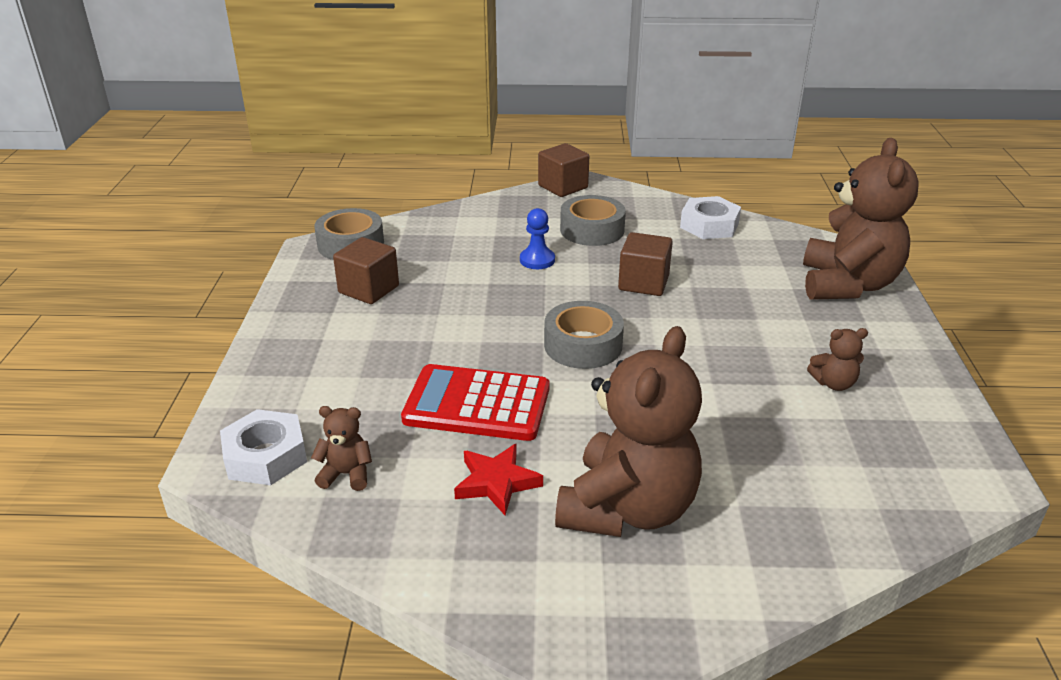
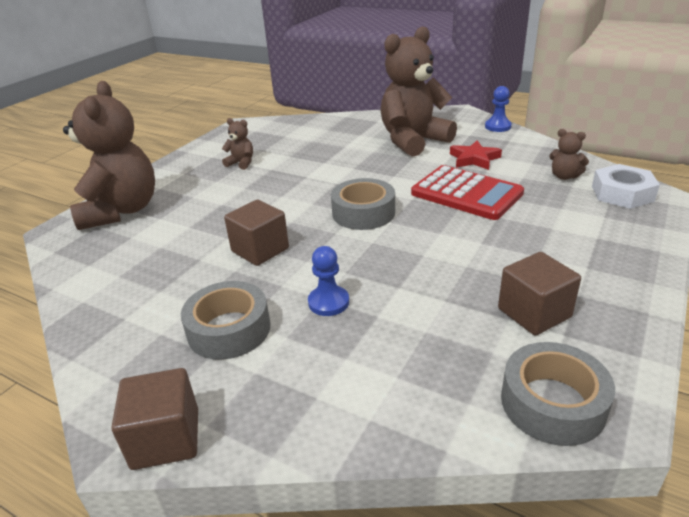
camera: 150 degrees left, 0 degrees up
white nut [680,196,741,239] -> none
brown teddy bear [803,138,919,300] -> brown teddy bear turned 135 degrees clockwise [63,81,155,230]
none -> blue pawn [485,86,512,132]

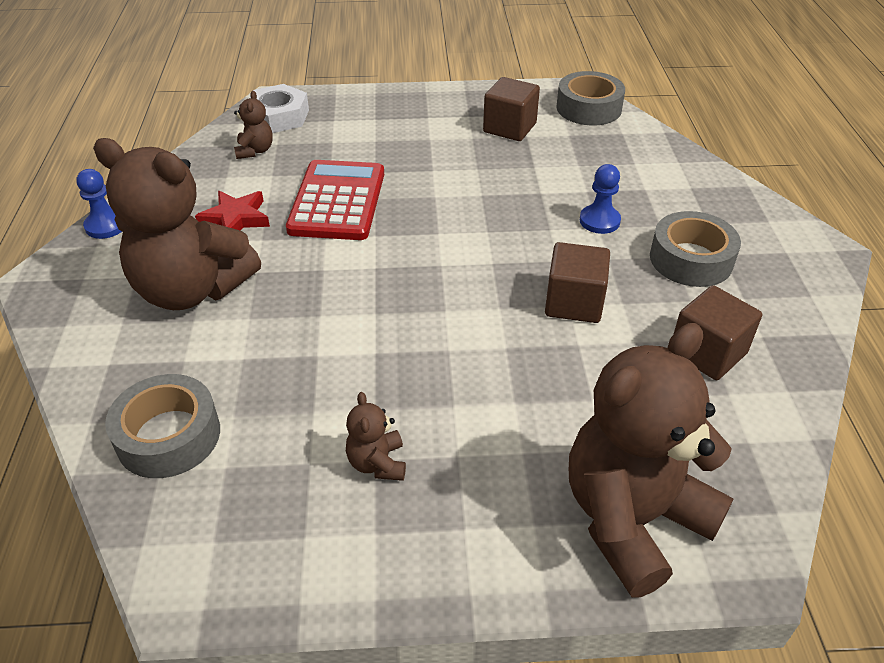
camera: 125 degrees left, 10 degrees up
brown cube [111,368,198,470] -> brown cube moved to [673,285,762,380]
grey tape [331,178,395,230] -> grey tape moved to [105,374,220,478]

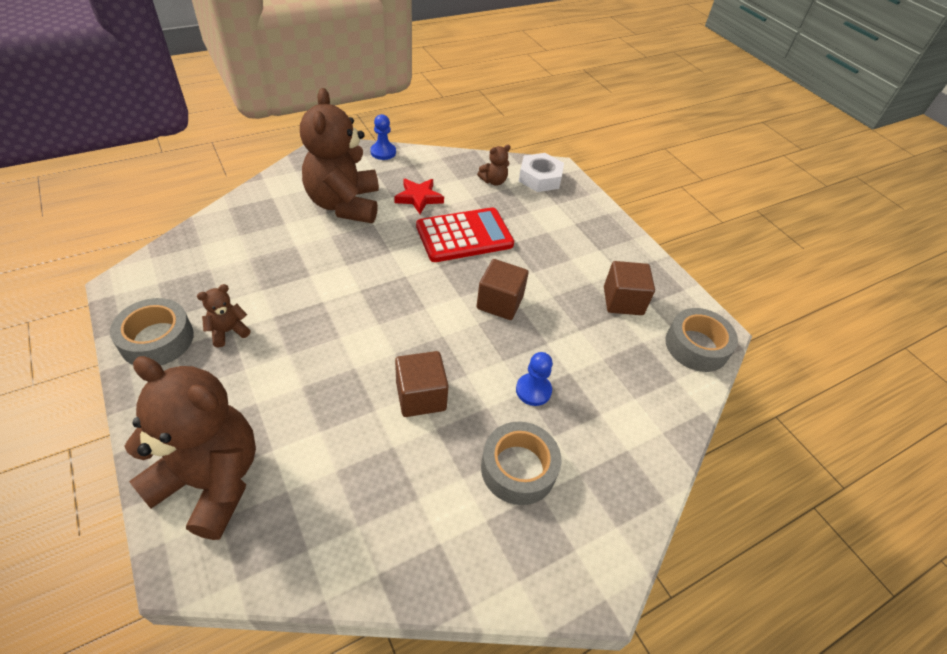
camera: 60 degrees right, 5 degrees up
grey tape [105,374,220,478] -> grey tape moved to [110,298,194,365]
brown cube [673,285,762,380] -> brown cube moved to [476,259,529,320]

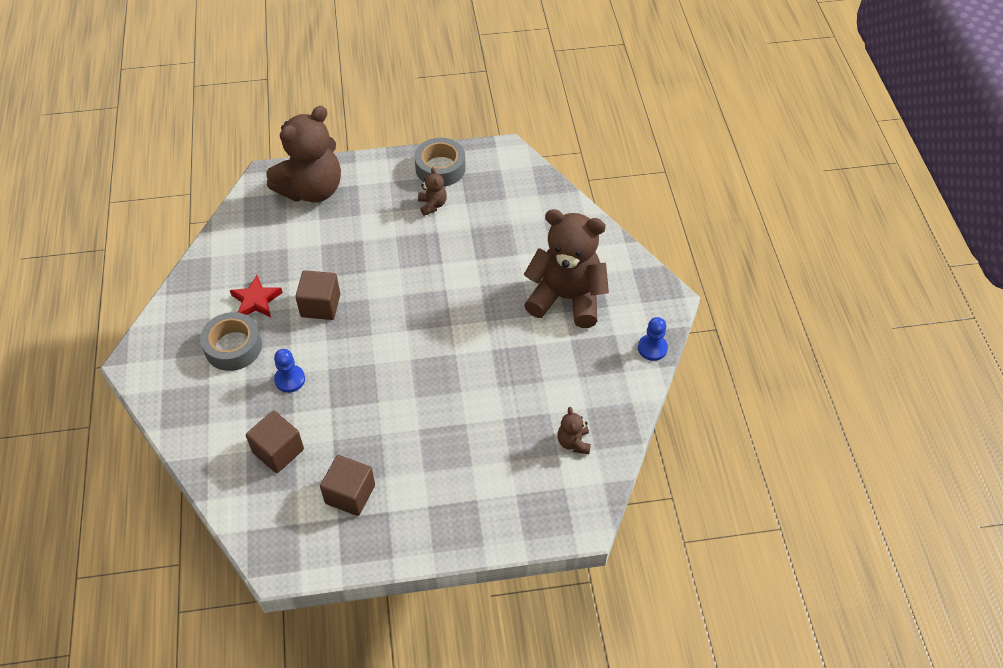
camera: 115 degrees right, 5 degrees up
red star [394,179,444,214] -> red star moved to [230,275,283,317]
red calculator [416,207,514,262] -> none
brown cube [476,259,529,320] -> brown cube moved to [246,411,304,473]
white nut [519,153,564,192] -> none
grey tape [665,308,738,372] -> none

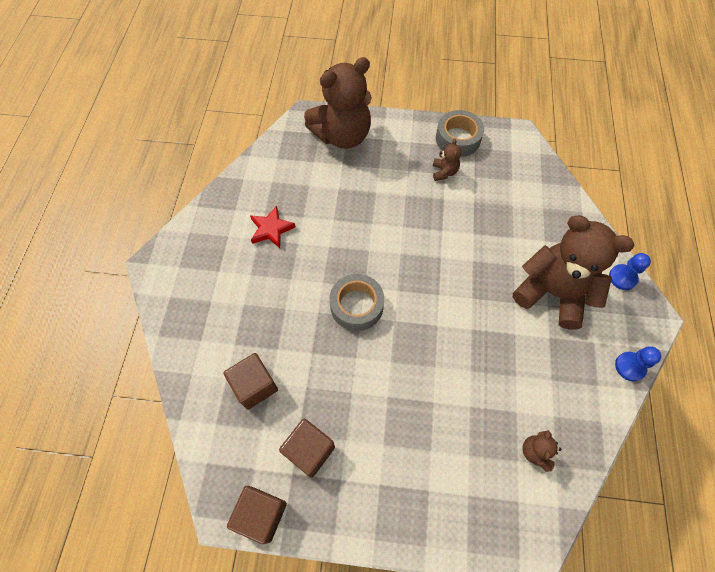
camera: 15 degrees right, 10 degrees up
grey tape [200,312,262,371] -> grey tape moved to [329,274,384,331]
blue pawn [274,349,305,393] -> blue pawn moved to [609,253,651,290]
brown cube [295,270,340,320] -> brown cube moved to [227,486,287,544]

